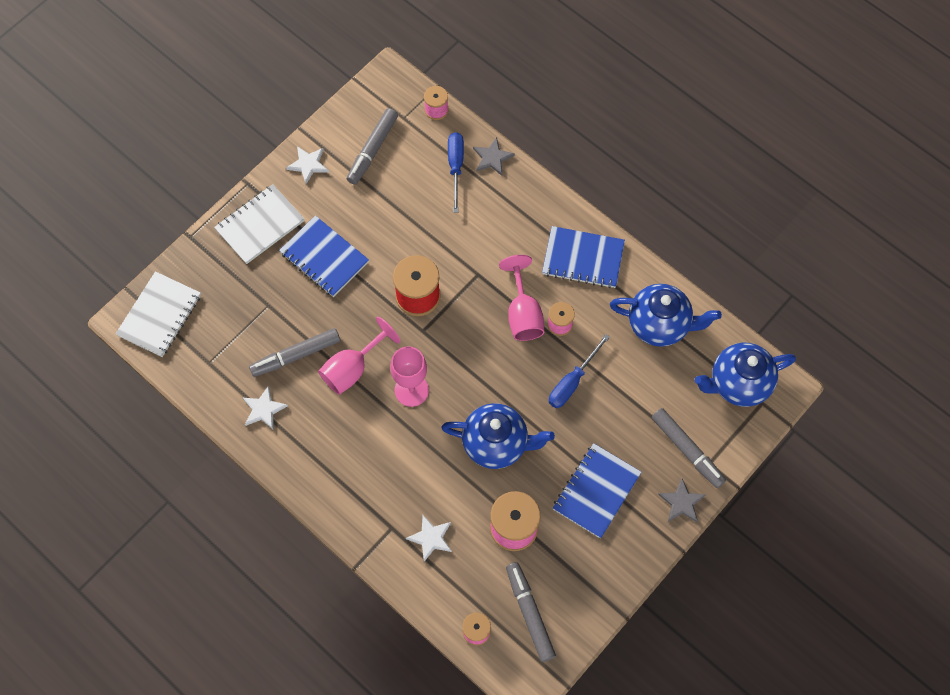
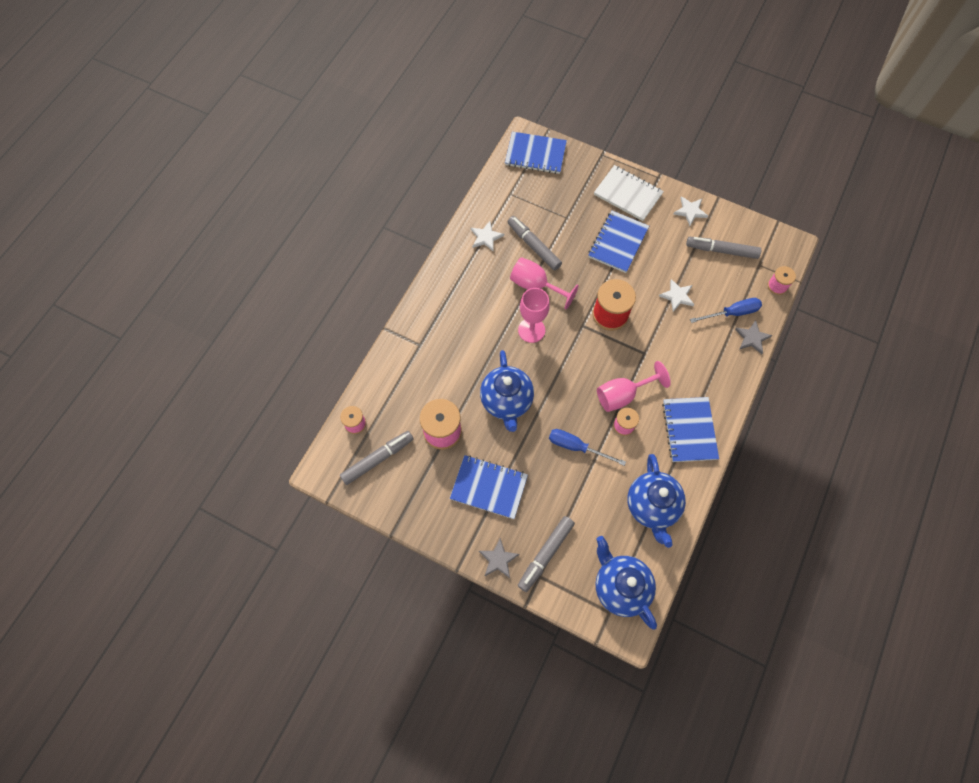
camera: 75 degrees right, 0 degrees up
white notebook [116,271,201,357] -> blue notebook [505,132,567,174]
white star [406,515,452,562] -> white star moved to [659,279,694,312]

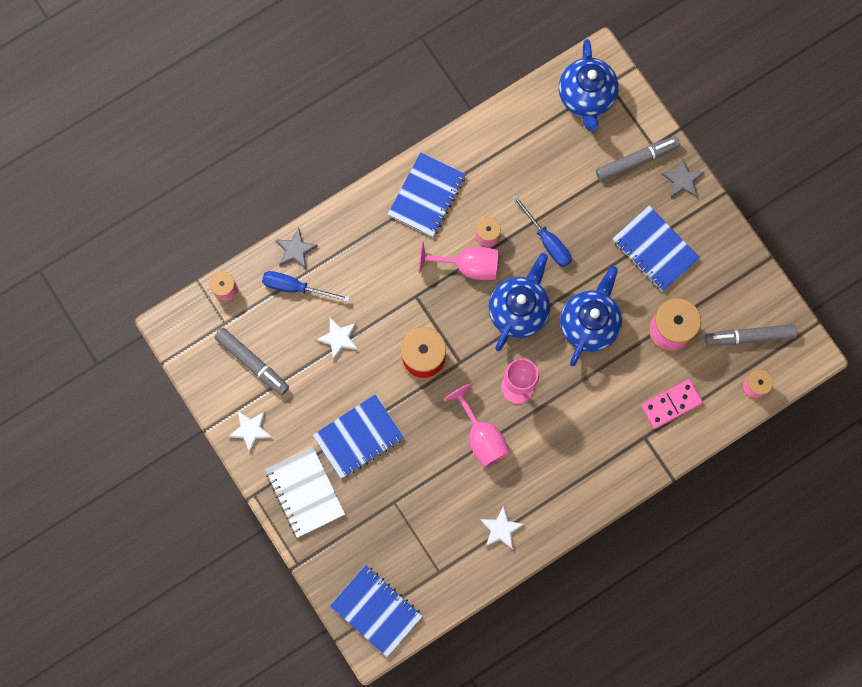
camera: 150 degrees left, 10 degrees up
grey marker [507,216,562,270] -> none
blue teapot [627,454,686,548] -> blue teapot moved to [488,253,550,351]
none -> pink domino [641,379,703,429]

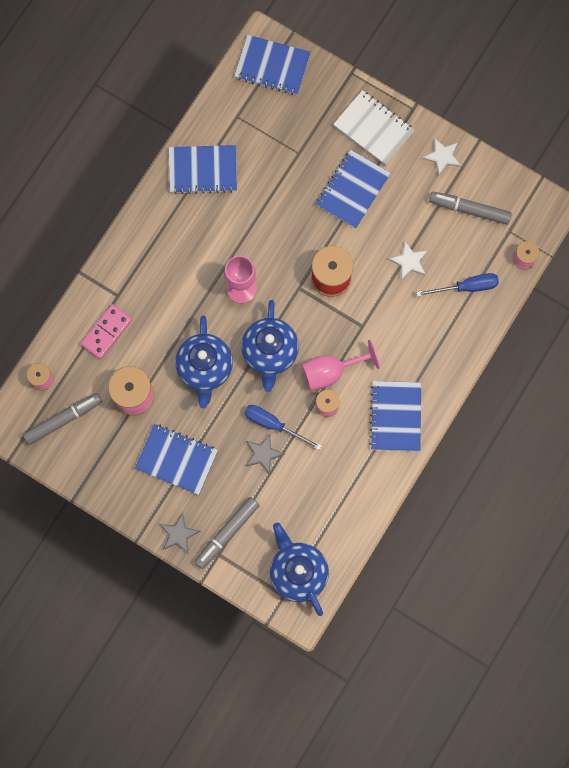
camera: 155 degrees right, 0 degrees up
grey star [276,228,318,269] -> grey star moved to [245,434,285,475]
pink goblet [443,383,510,468] -> none
white star [480,506,524,549] -> blue notebook [169,145,237,194]

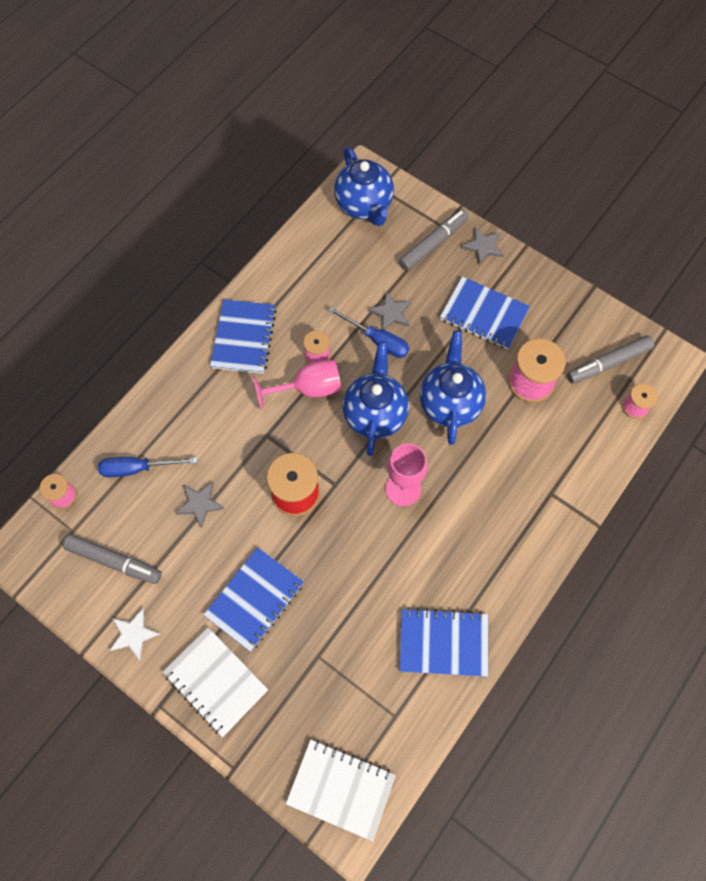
camera: 175 degrees left, 10 degrees down
pink domino [81,304,132,359] -> none
blue notebook [234,35,311,95] -> white notebook [286,740,396,841]
white star [388,242,428,280] -> grey star [176,482,225,528]

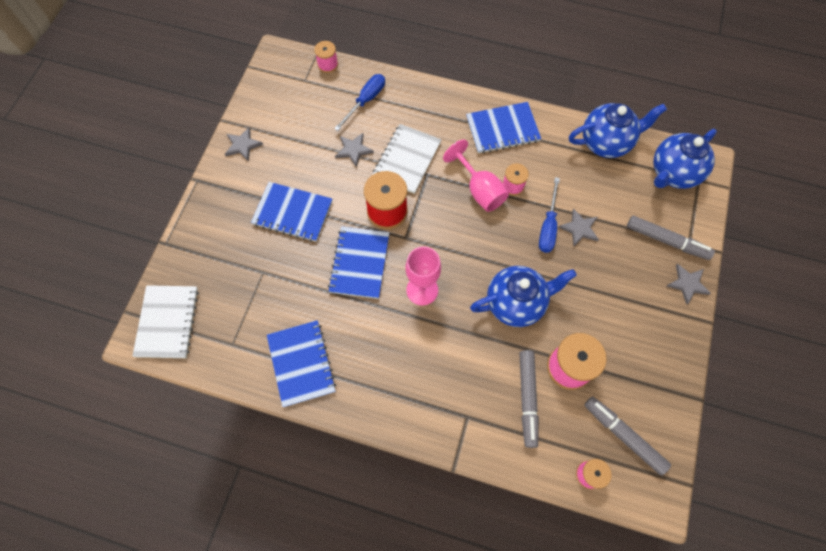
camera: 70 degrees right, 0 degrees up
grey marker [63,534,162,584] -> grey marker moved to [519,350,539,448]
blue screwdriver [98,457,198,477] -> blue screwdriver turned 60 degrees clockwise [334,74,385,131]
white star [110,608,160,660] -> grey star [225,127,263,161]
white notebook [162,627,268,737] -> white notebook moved to [372,124,441,194]
blue teapot [343,341,409,456] -> blue teapot moved to [569,103,667,158]
blue notebook [440,276,530,350] -> blue notebook moved to [328,226,390,299]

